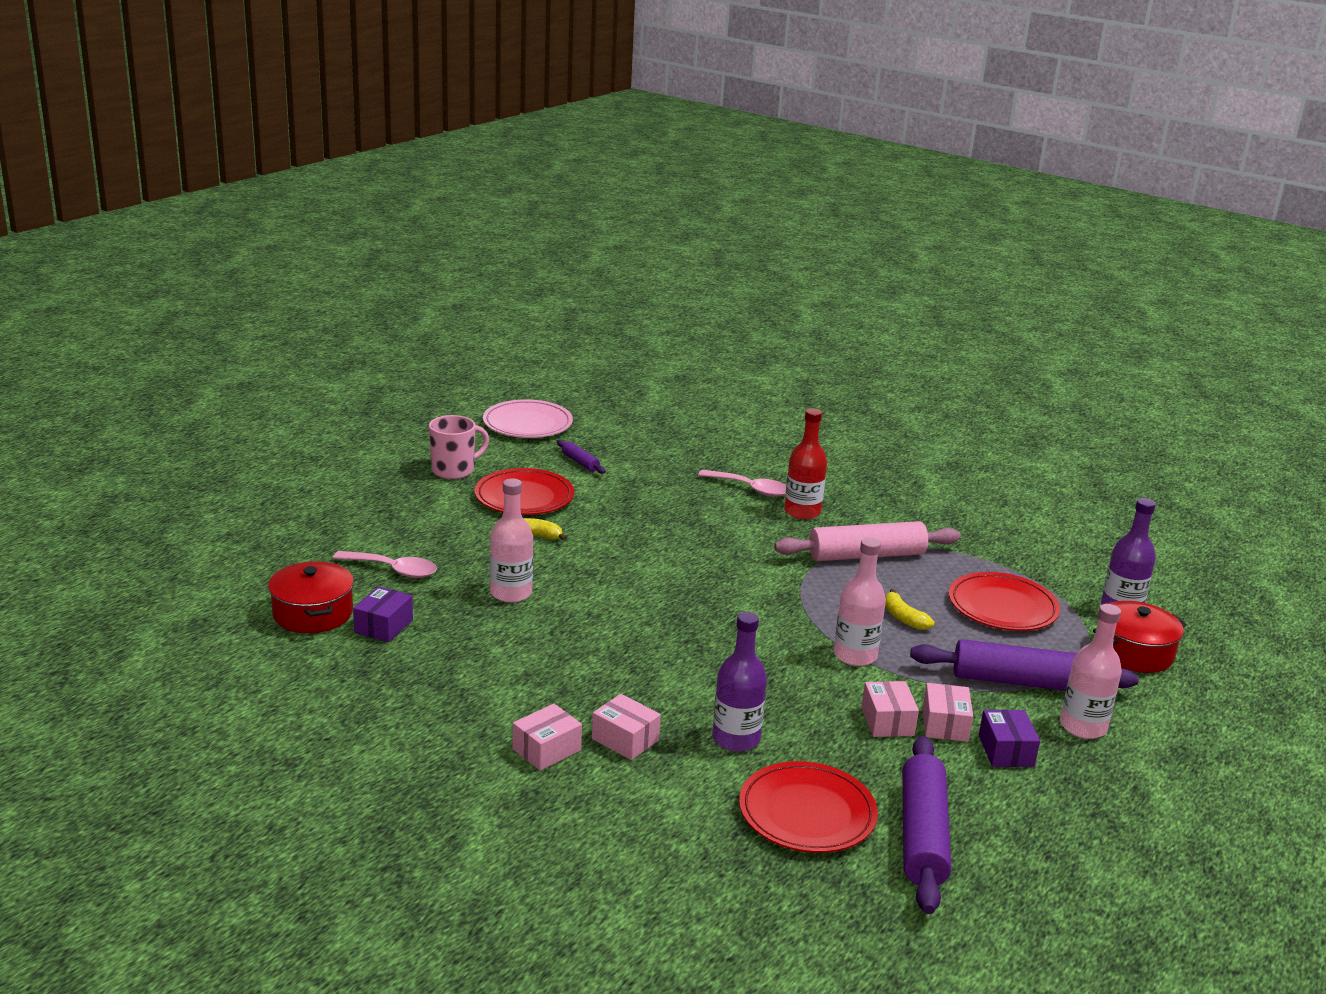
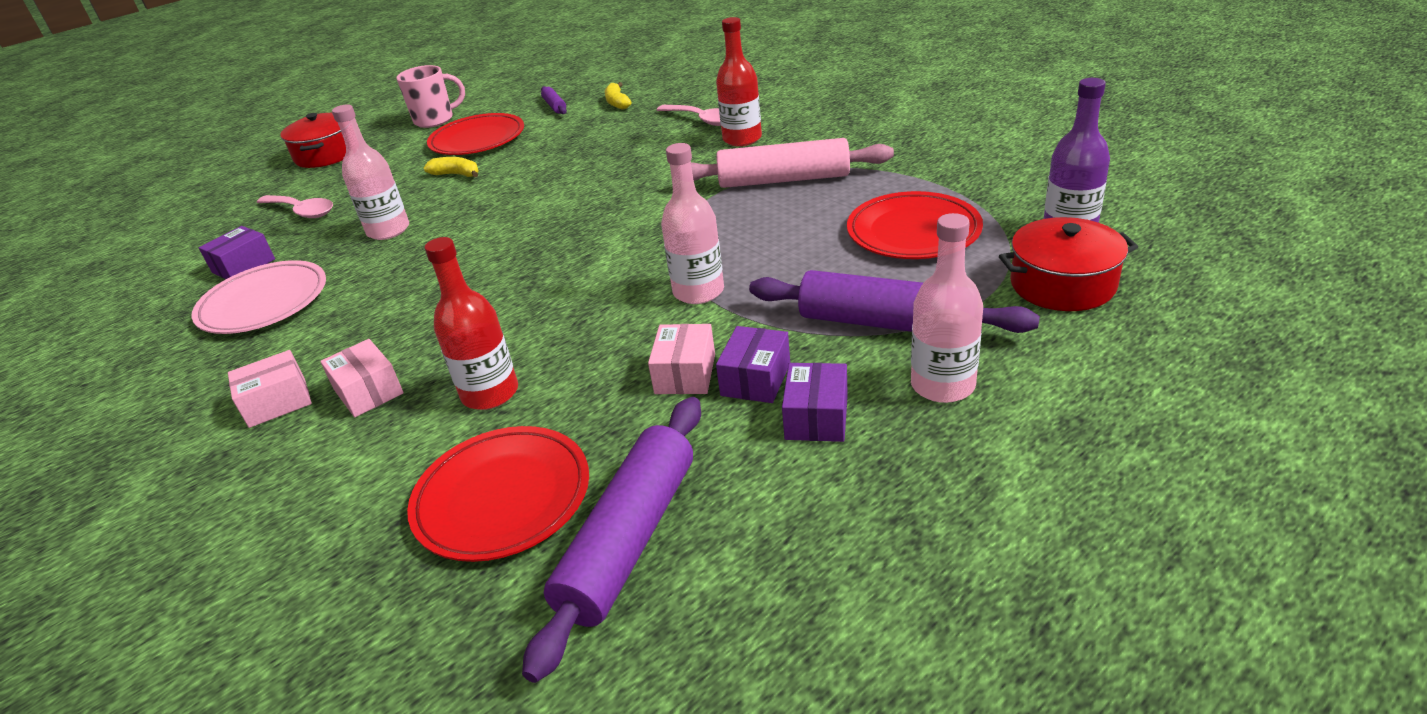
camera: 20 degrees right, 10 degrees up
red pot [268,561,354,633] -> red pot moved to [280,113,346,168]
pink plate [483,399,573,438] -> pink plate moved to [192,260,326,334]
purple bottle [712,612,767,752] -> red bottle [425,237,518,410]
yellow banana [885,589,934,630] -> yellow banana moved to [605,82,632,110]
pink box [923,683,973,742] -> purple box [716,326,790,403]

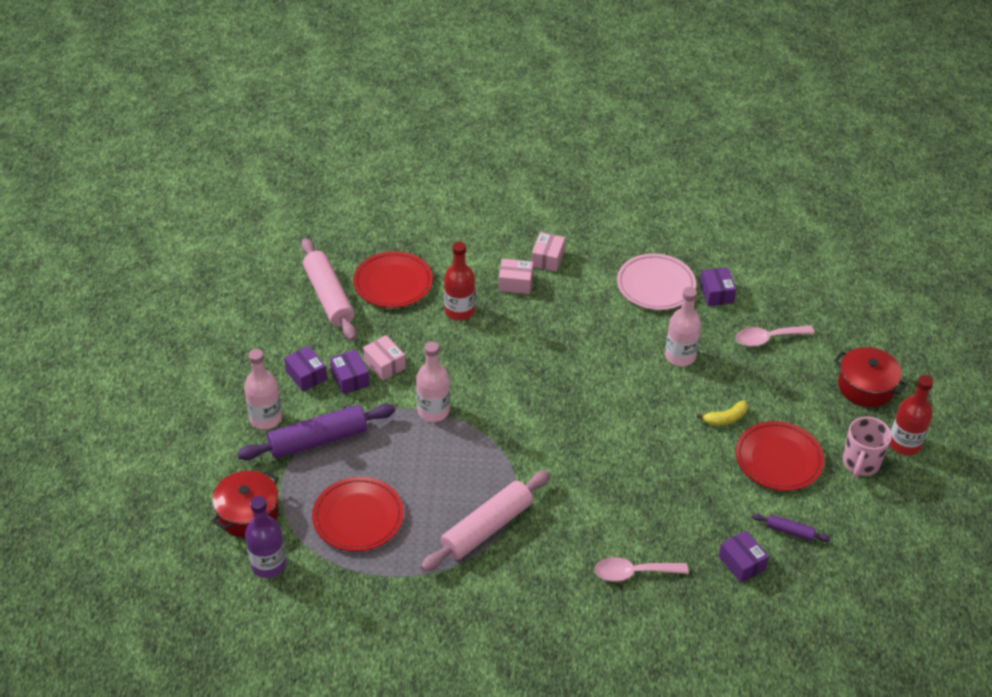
camera: 130 degrees right, 10 degrees up
purple rolling pin [522,397,701,683] -> pink rolling pin [301,238,357,341]
yellow banana [605,82,632,110] -> purple box [719,530,769,583]
red bottle [716,17,762,146] -> red bottle moved to [890,375,933,455]

